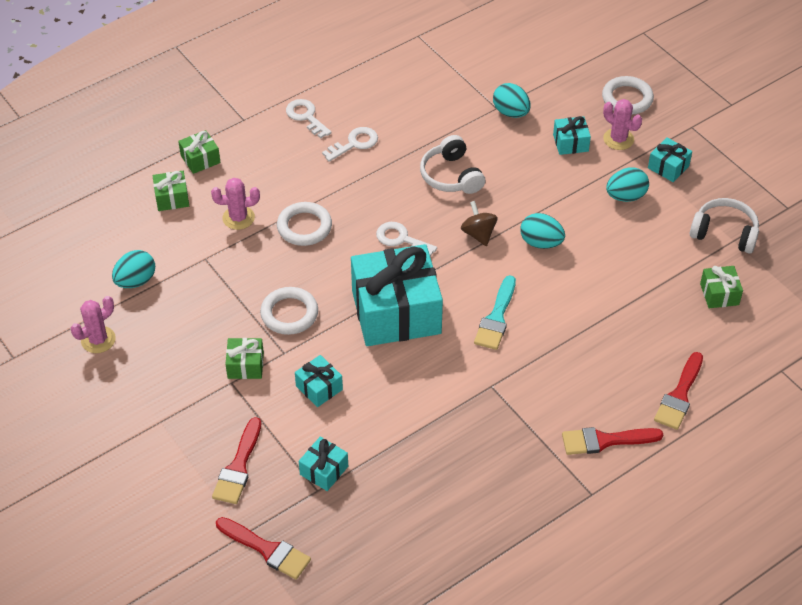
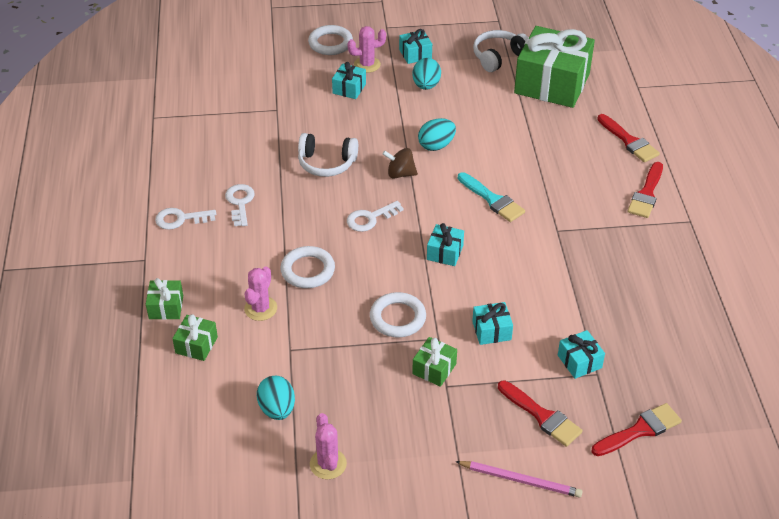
camera: 60 degrees left, 5 degrees down
turquoise gift [351,244,443,346] -> turquoise gift [427,223,464,266], size x0.43
turquoise egg [493,83,531,118] -> none
green gift [700,266,743,308] -> green gift [514,26,595,108], size x2.31
none -> pink pencil [455,461,583,498]

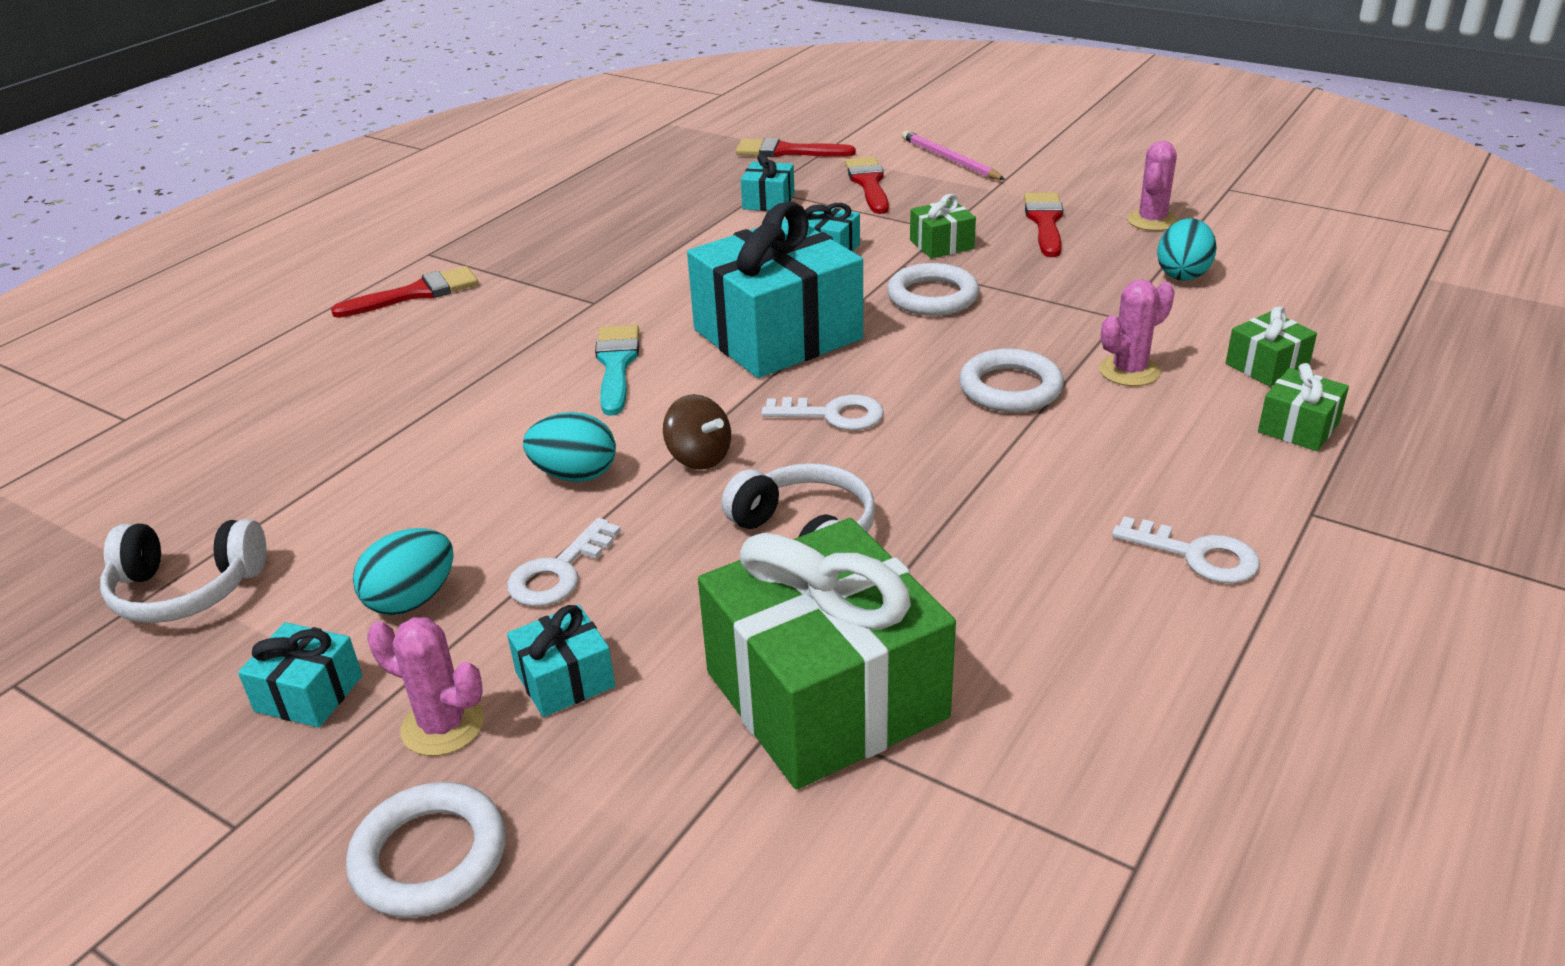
camera: 140 degrees left, 10 degrees down
white key [225,184,255,226] -> white key moved to [507,518,621,606]
turquoise gift [427,223,464,266] -> turquoise gift [687,202,863,378], size x2.31
green gift [514,26,595,108] -> green gift moved to [698,518,956,789]
red brush [597,114,660,162] -> red brush moved to [1024,193,1063,257]

